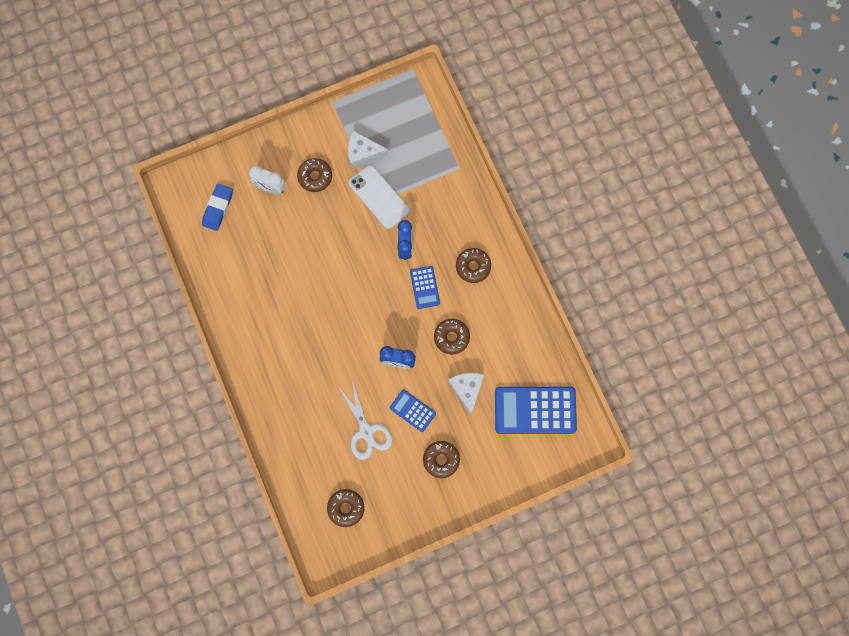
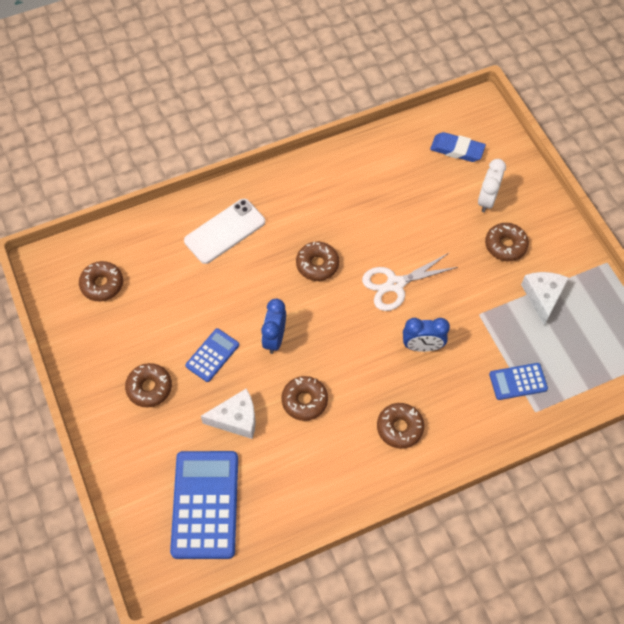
camera: 90 degrees right, 15 degrees down
white scissors [338,380,392,460] -> white scissors moved to [362,253,458,311]
white phone [349,165,410,229] -> white phone moved to [184,199,265,264]
blue calculator [410,266,440,309] -> blue calculator moved to [489,363,548,400]
none -> brown donut [296,242,339,281]

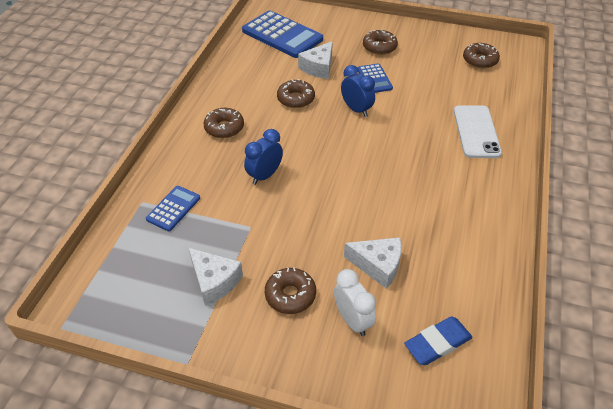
camera: 130 degrees right, 15 degrees down
brown donut [296,242,339,281] -> none
white scissors [362,253,458,311] -> none
none -> white cheese [344,237,402,289]

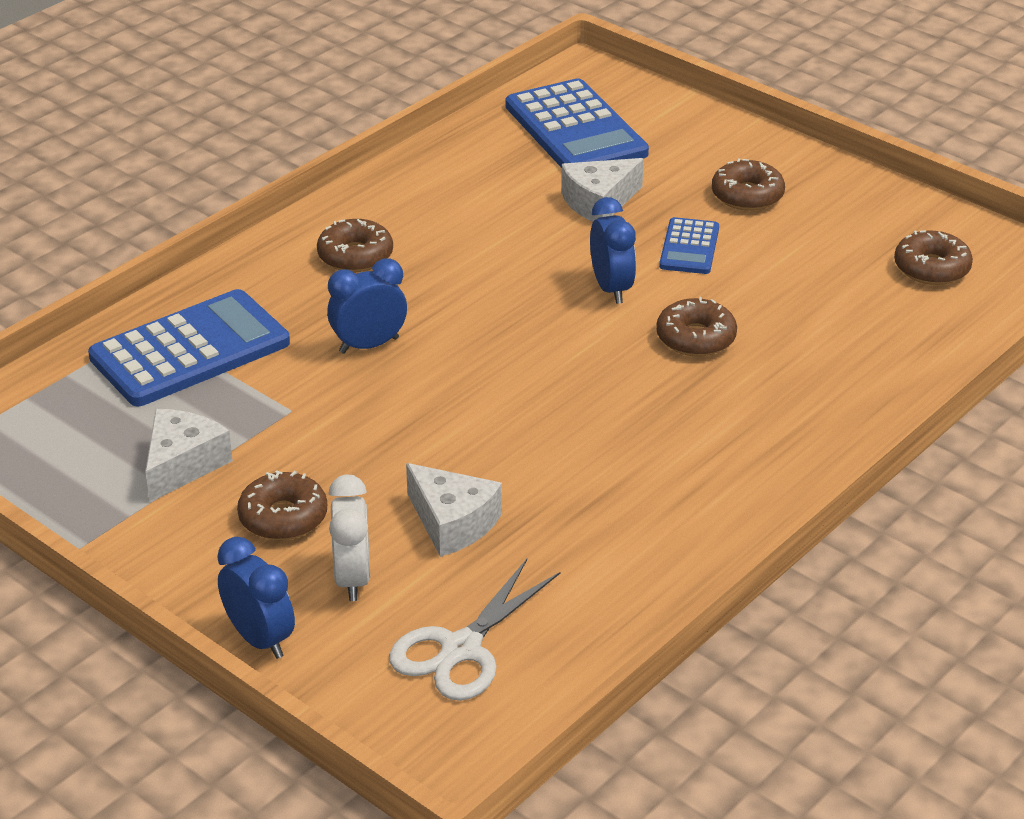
camera: 25 degrees right, 10 degrees down
blue calculator [146,186,200,231] -> blue calculator [88,289,290,406], size x1.92
white cheese [189,248,243,306] -> white cheese turned 135 degrees counterclockwise [145,409,233,502]
brown donut [277,79,315,108] -> brown donut moved to [656,297,737,357]
blue eraser [404,316,473,365] -> white scissors [389,559,561,701]
white phone [454,105,502,158] -> none
none -> blue clock [217,537,295,659]

